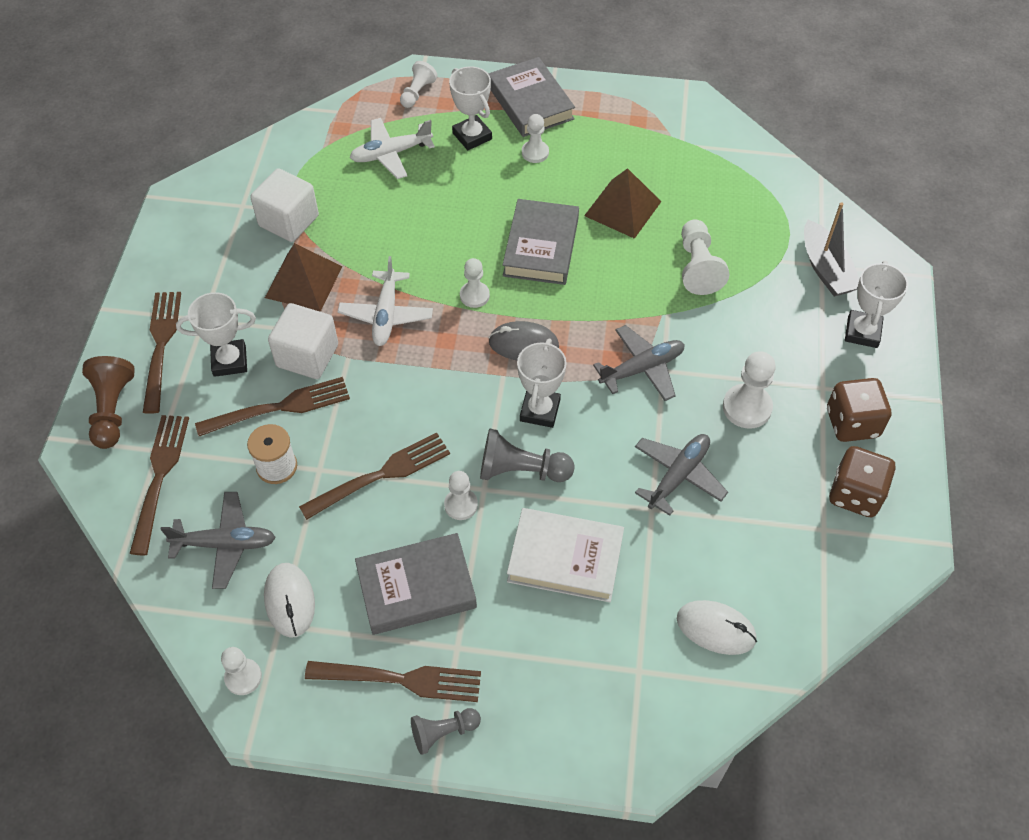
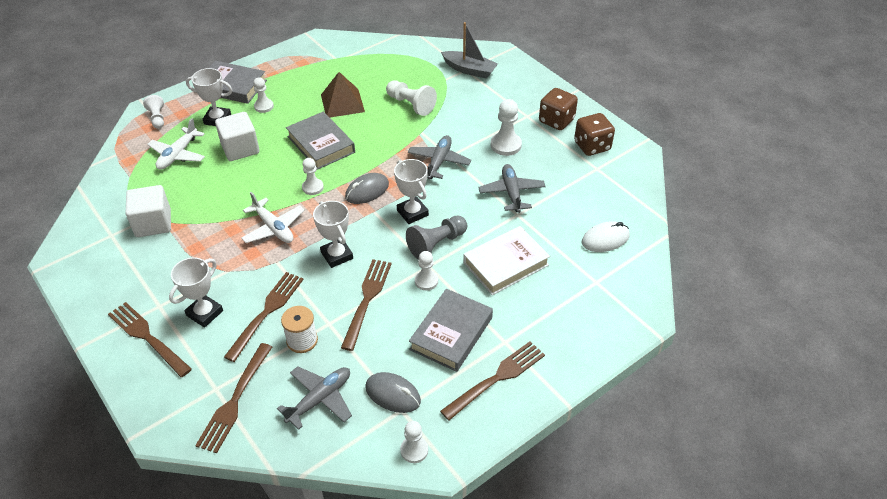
camera: 45 degrees left, 10 degrees down
brown pawn [82,356,135,449] -> none
brown fork [129,415,189,555] -> brown fork turned 120 degrees counterclockwise [195,343,272,453]
white mouse [264,563,315,638] -> grey mouse [366,372,421,413]
brown pyramid [265,243,343,312] -> none
white cube [268,303,338,379] -> white cube moved to [215,112,259,161]
grey pawn [411,708,481,755] -> none
white trophy [845,261,908,348] -> white trophy moved to [313,201,353,268]

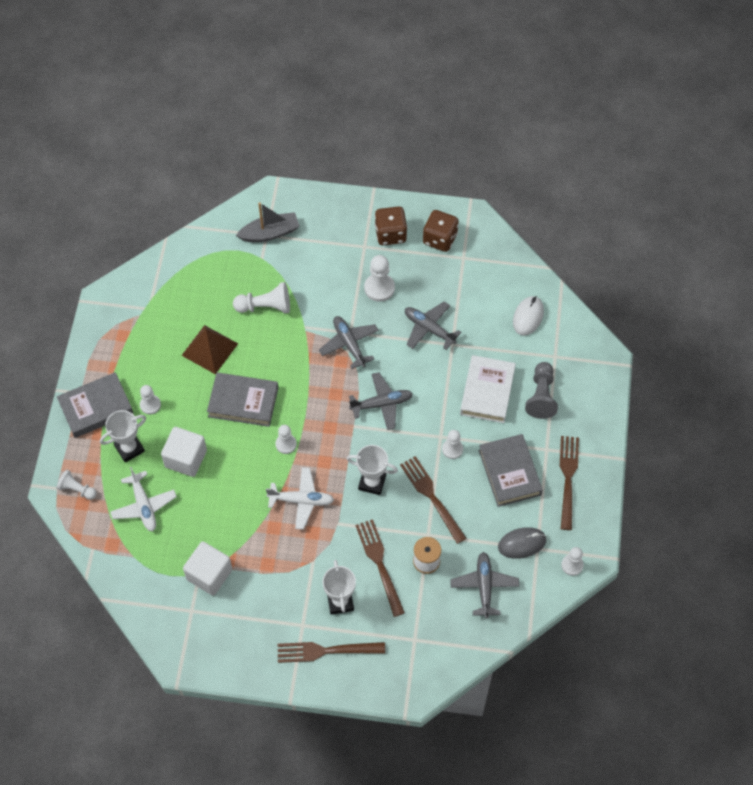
camera: 45 degrees left, 15 degrees up
brown fork [195,343,272,453] -> none
grey mouse [345,173,389,204] -> none
white trophy [394,159,429,224] -> grey plane [349,372,413,430]
grey pawn [406,215,467,260] -> grey pawn moved to [525,362,558,419]

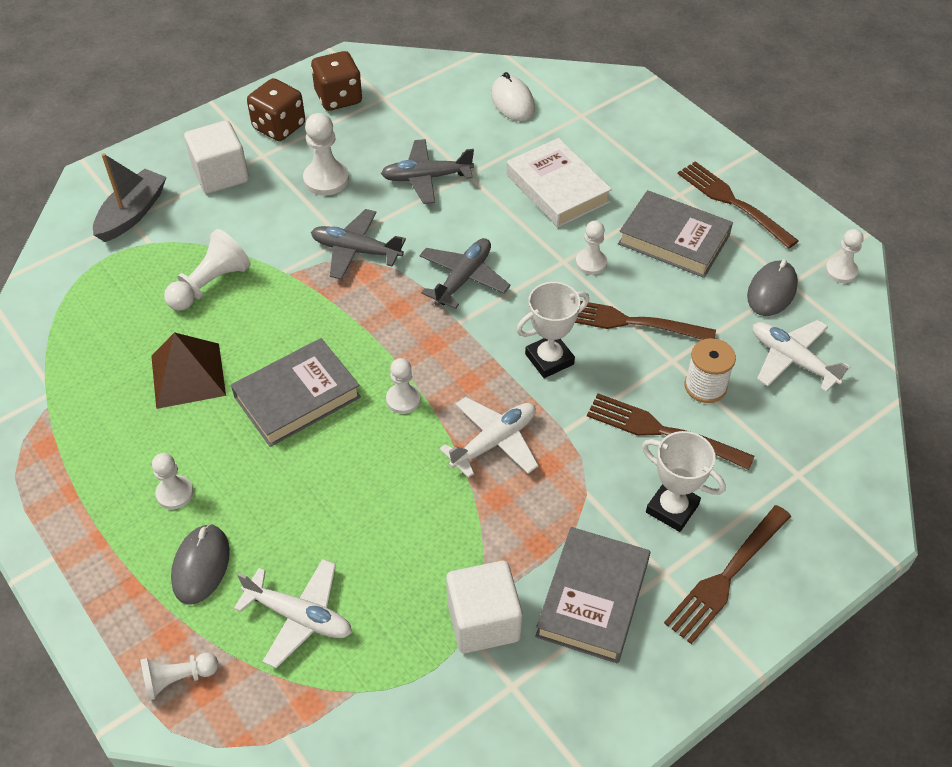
camera: 45 degrees left, 10 degrees down
grey book [57,372,133,438] -> grey book moved to [536,527,650,664]
white trophy [100,410,146,462] -> grey mouse [171,524,230,605]
white cube [161,427,207,477] -> white cube moved to [184,120,249,194]
grey plane [450,552,519,619] -> white plane [753,320,850,392]
grey pawn [525,362,558,419] -> none

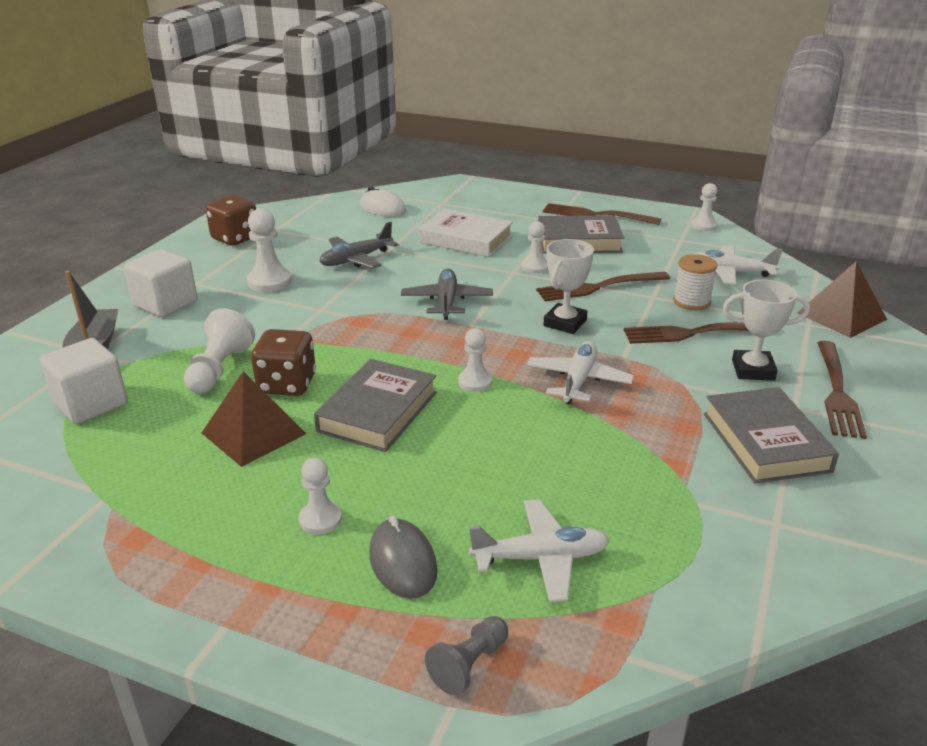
camera: 30 degrees left, 20 degrees down
white pawn [140,652,218,701] -> grey pawn [425,616,508,695]
brown dice [247,78,305,141] -> brown dice moved to [251,329,316,396]
grey plane [311,209,406,280] -> none
white cube [446,561,522,653] -> white cube moved to [40,338,128,424]
grey mouse [747,259,798,316] -> none
none -> brown pyramid [797,261,887,338]

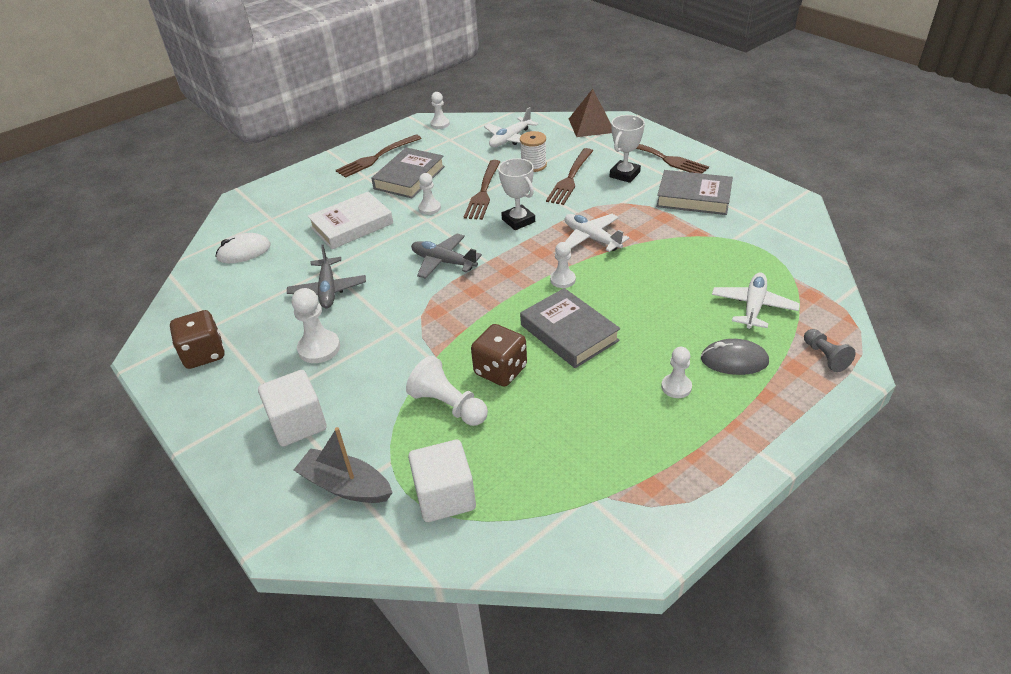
camera: 60 degrees left, 10 degrees up
brown pyramid [202,371,306,467] -> none

